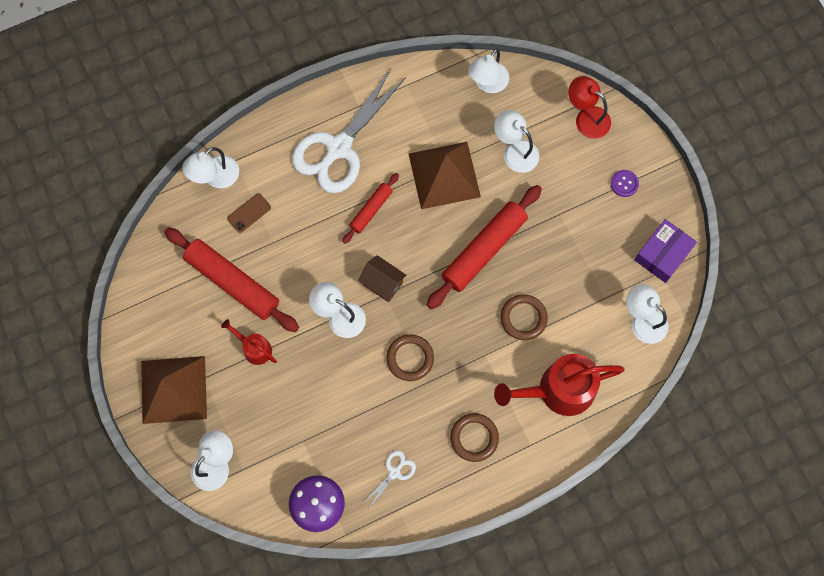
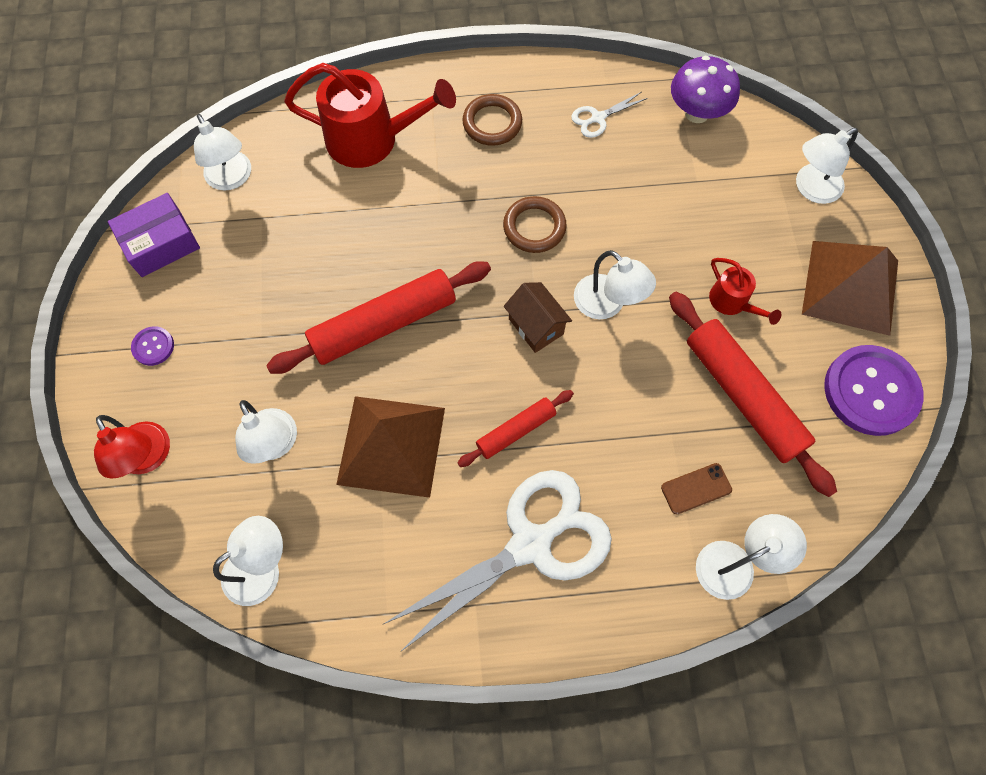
camera: 160 degrees left, 5 degrees down
brown ring [500,294,548,340] -> none
none -> purple button [824,345,923,436]

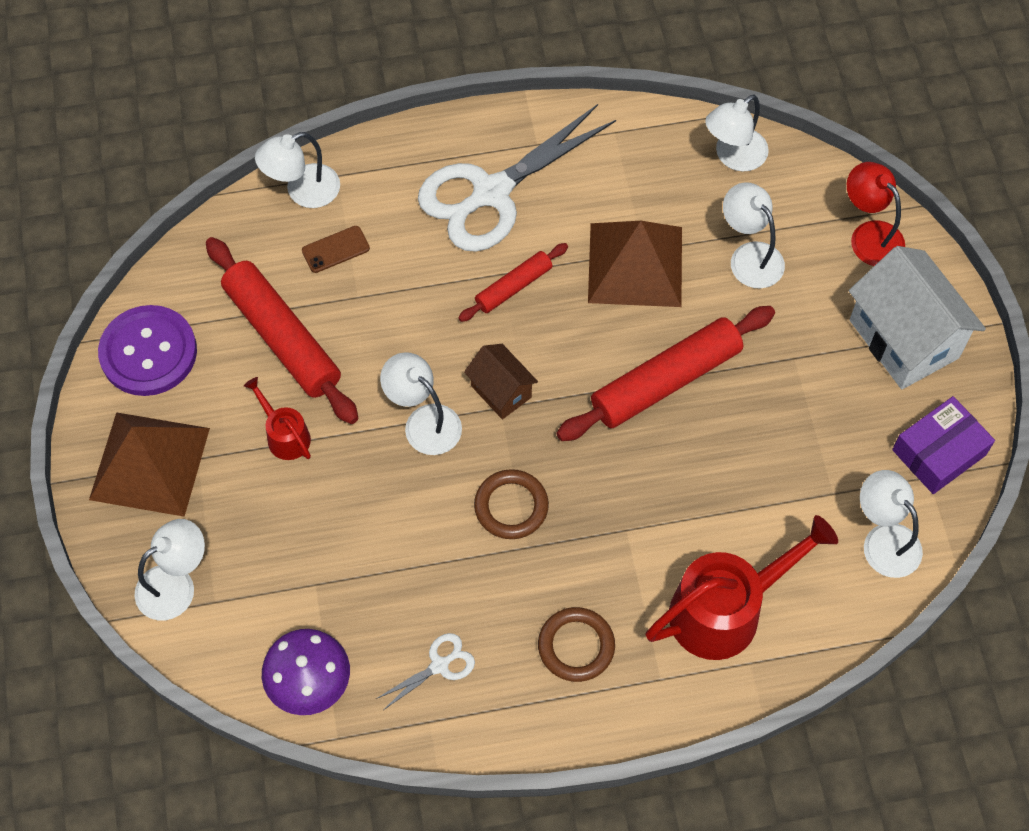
camera: 175 degrees right, 5 degrees down
purple button [131,326,174,366] -> white house [849,246,986,389]
red watering can [284,63,456,168] -> red watering can turned 150 degrees clockwise [646,515,838,660]

